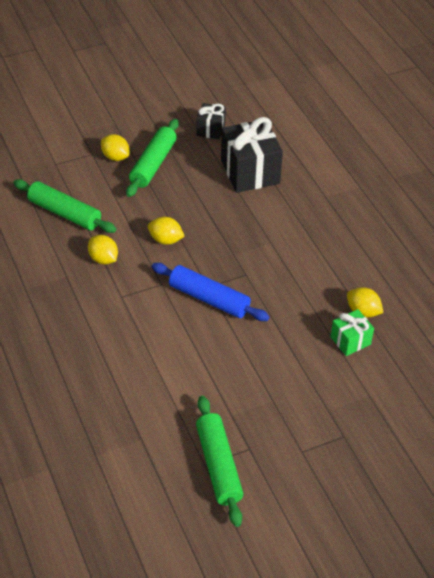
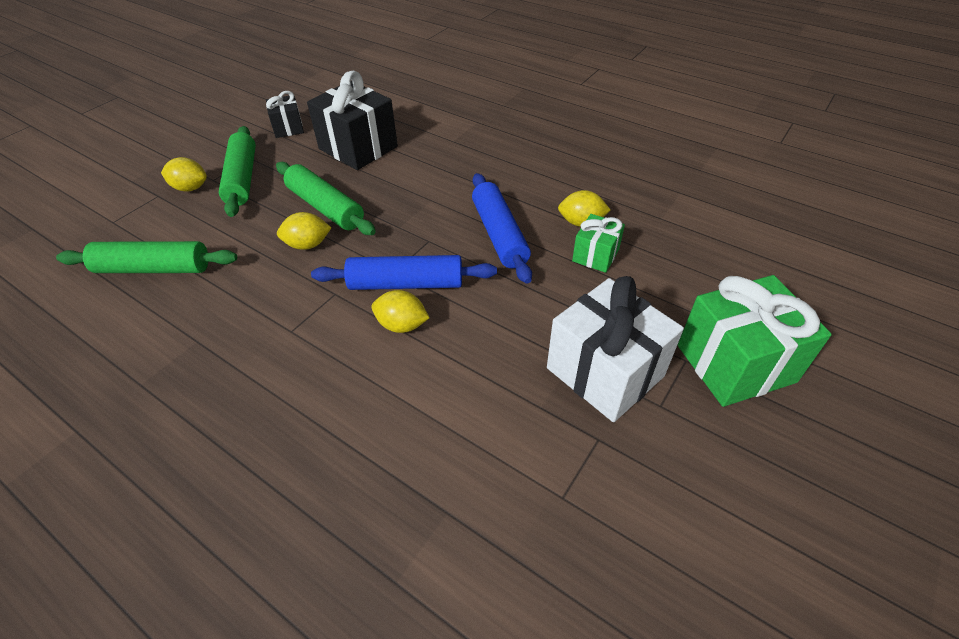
camera: 30 degrees left, 0 degrees up
yellow lemon [88,235,118,264] -> yellow lemon moved to [371,290,430,333]
green rolling pin [196,396,243,527] -> green rolling pin moved to [276,162,376,235]
none -> blue rolling pin [472,173,532,284]
none -> white gift [547,276,684,422]
none -> green gift [678,275,832,407]

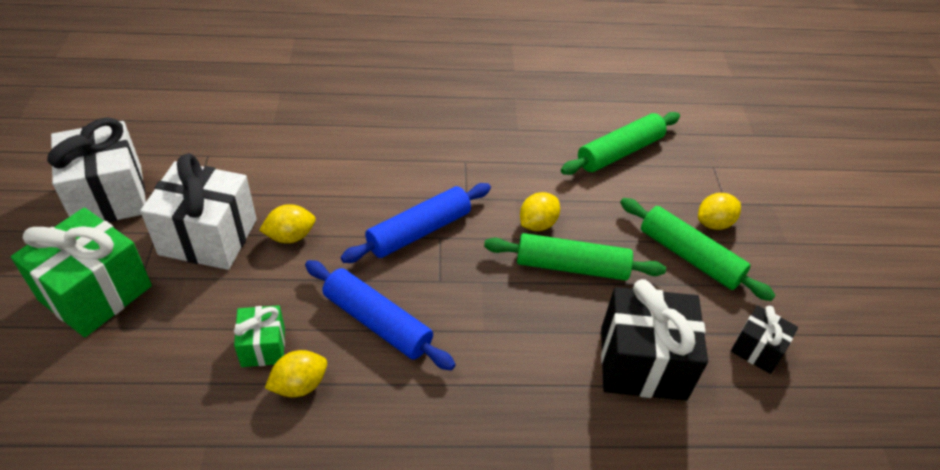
camera: 140 degrees right, 0 degrees up
yellow lemon [371,290,430,333] -> yellow lemon moved to [259,204,315,243]
none -> white gift [47,117,146,222]

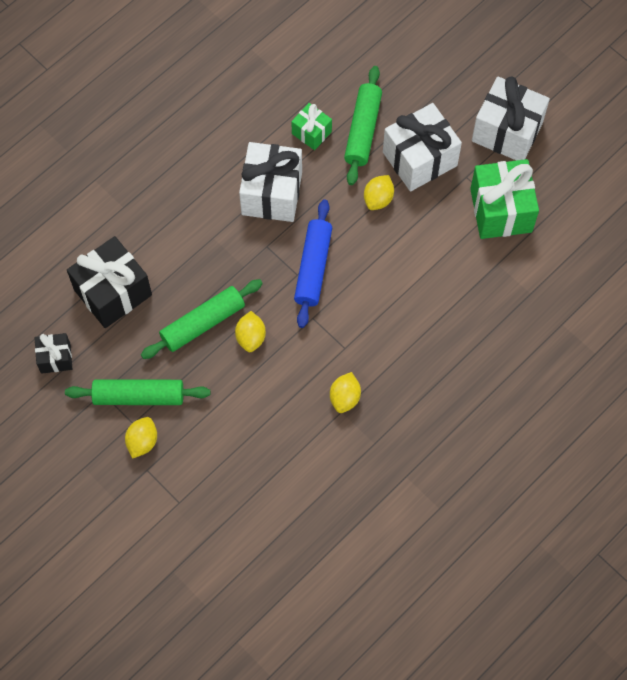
camera: 140 degrees right, 20 degrees up
green gift [11,208,152,337] -> green gift moved to [470,159,539,239]
yellow lemon [265,350,327,397] -> yellow lemon moved to [330,372,361,413]
blue rolling pin [305,260,456,370] -> white gift [239,142,302,222]
green rolling pin [561,112,680,175] -> green rolling pin moved to [344,66,382,185]

